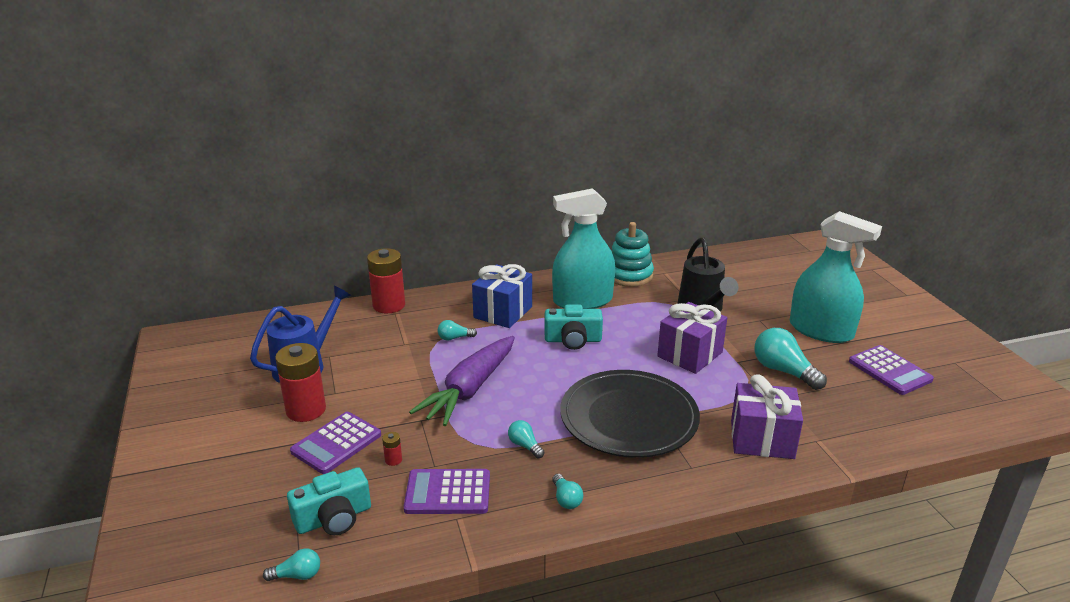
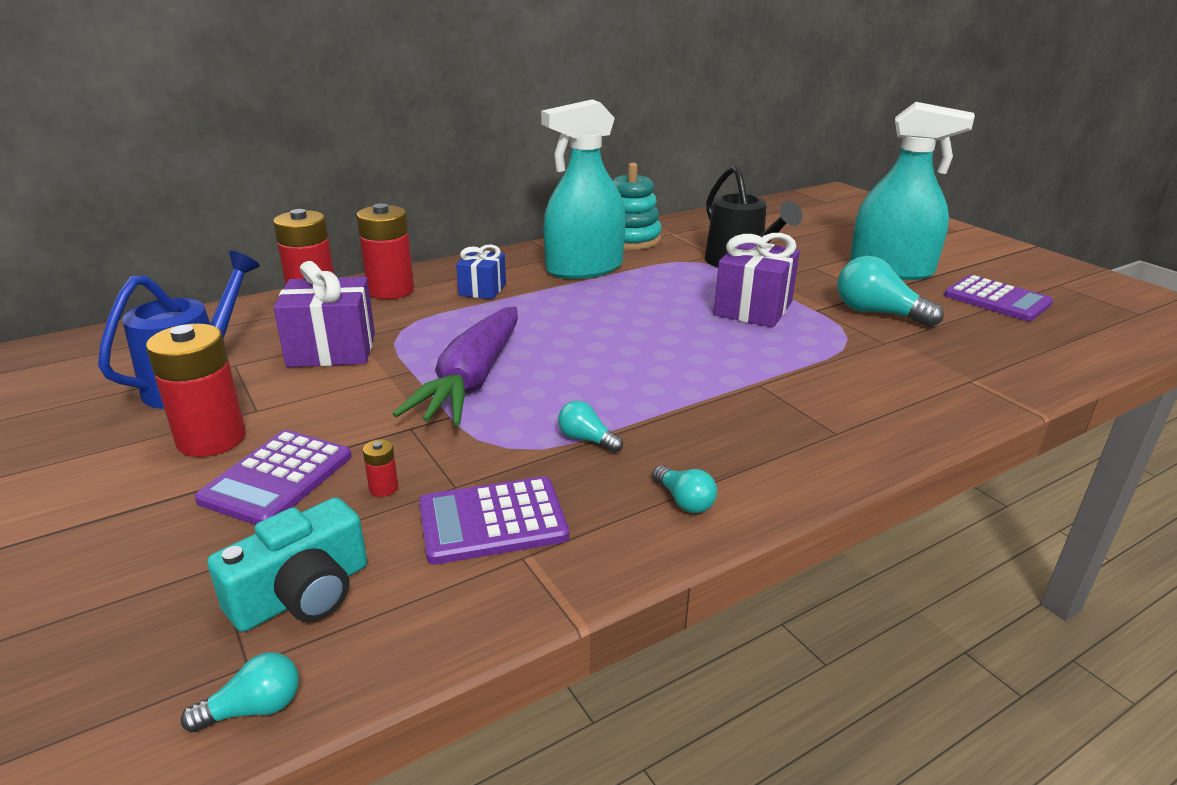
camera: 15 degrees left, 0 degrees up
turquoise light bulb [438,320,477,341] -> none
blue gift [472,264,532,328] -> blue gift [456,244,506,299], size x0.61
turquoise camera [545,305,603,350] -> none
black plate [560,370,700,458] -> none
purple gift [731,374,803,459] -> purple gift moved to [273,261,375,367]
none -> red battery [356,203,414,299]

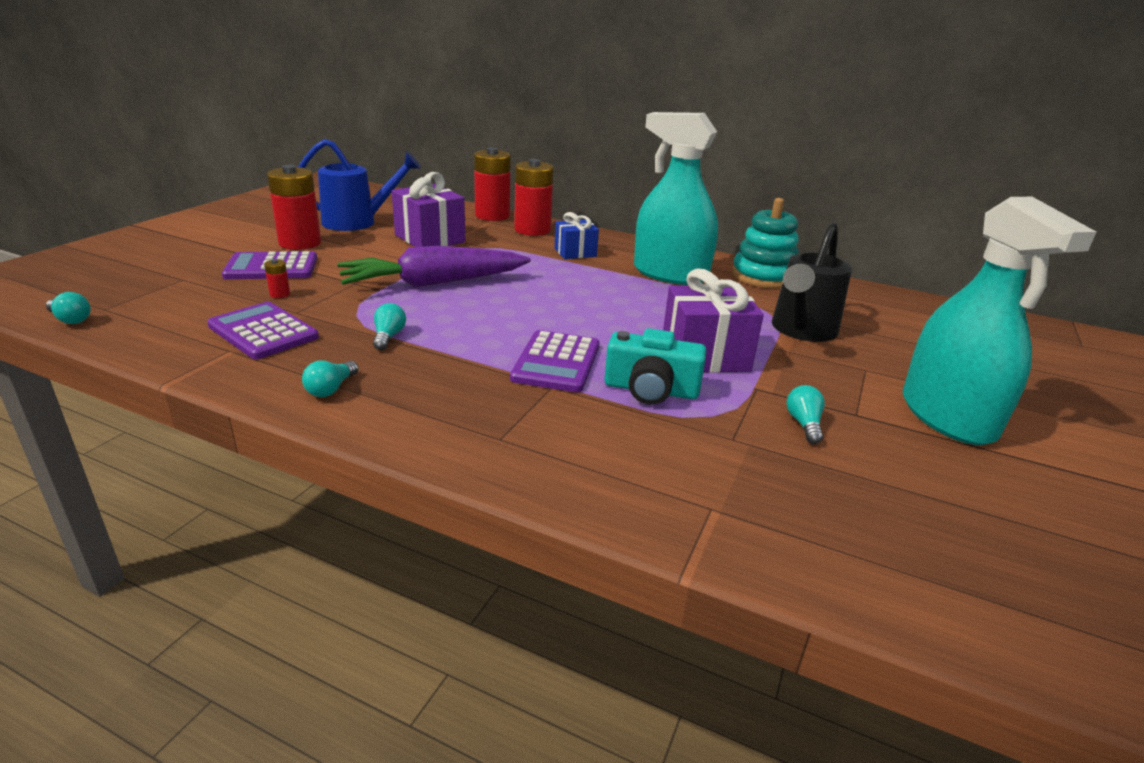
camera: 55 degrees right, 0 degrees up
turquoise camera [207,497,367,632] -> turquoise camera moved to [604,328,706,405]
turquoise light bulb [837,256,944,327] -> turquoise light bulb [786,385,825,444], size x0.52
purple calculator [944,275,1053,321] -> purple calculator moved to [510,330,600,392]

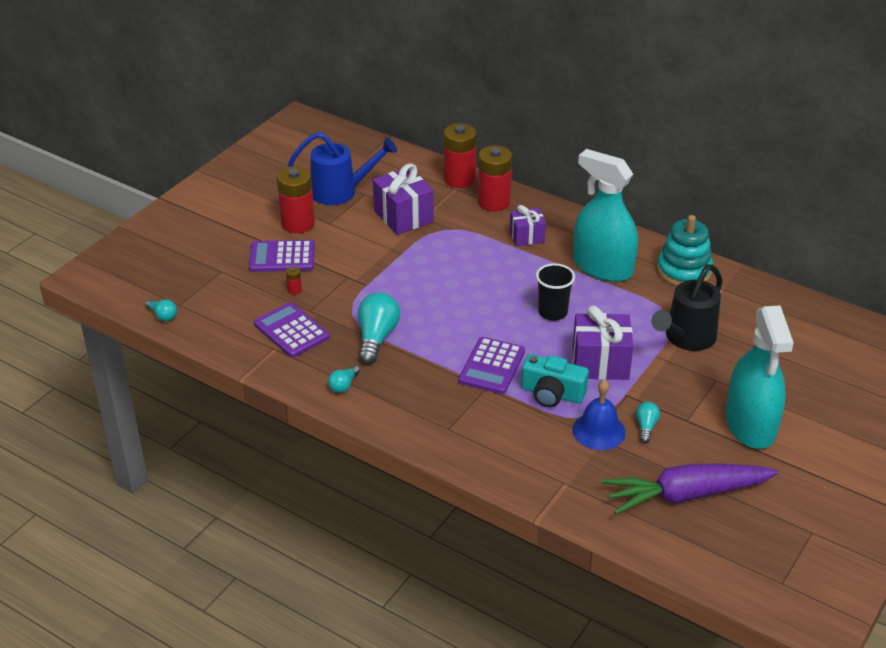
camera: 10 degrees right, 10 degrees up
purple carrot [337,246,531,288] -> purple carrot moved to [602,464,778,514]
turquoise light bulb [373,303,406,350] -> turquoise light bulb [358,292,400,364], size x1.92
blue gift [555,212,599,259] -> purple gift [510,205,546,246]
none -> black cup [536,263,575,321]
none -> blue bell [572,380,626,450]

